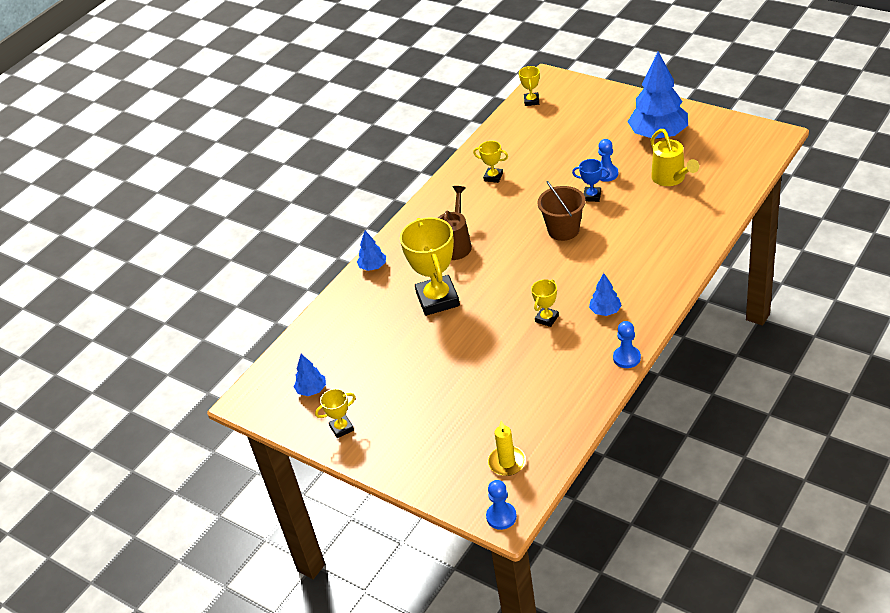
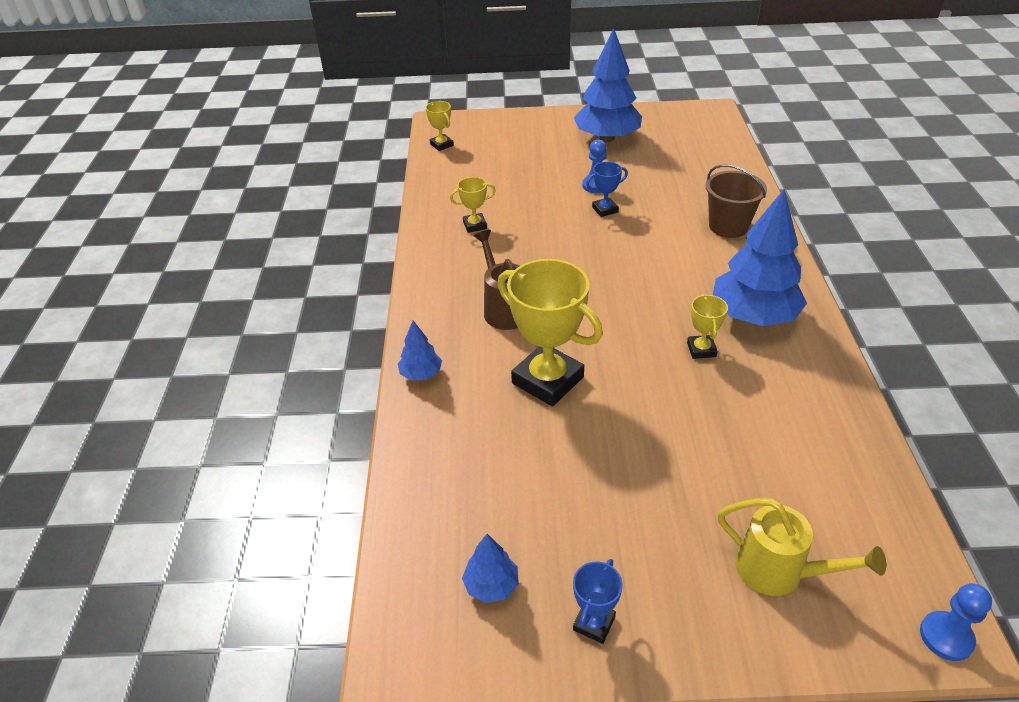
camera: 40 degrees left, 0 degrees up
yellow trophy [315,389,355,438] -> blue trophy [573,559,623,644]
yellow candle [488,421,526,476] -> none
brown bucket [537,181,586,241] -> brown bucket moved to [706,164,767,238]
blue tree [589,273,622,316] -> blue tree [713,190,807,326], size x2.16
blue pawn [613,321,641,368] -> none
yellow watering can [651,129,699,186] -> yellow watering can moved to [718,498,886,596]

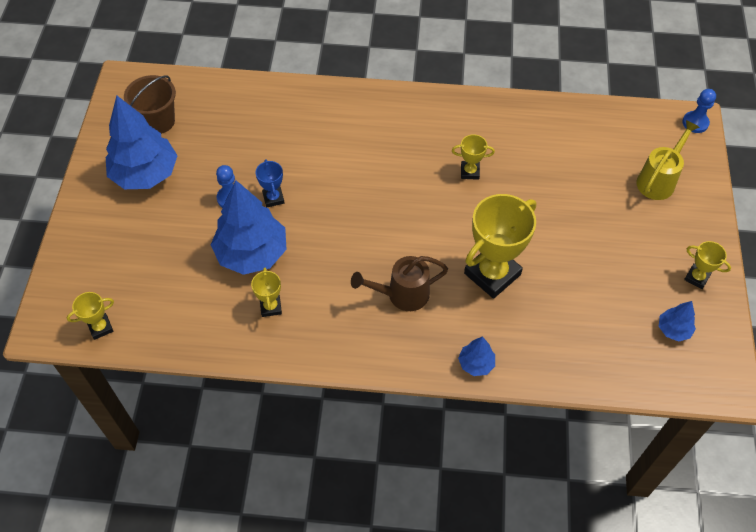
camera: 85 degrees left, 15 degrees up
blue trophy [573,559,623,644] -> yellow trophy [684,241,731,289]
brown bucket [706,164,767,238] -> brown bucket moved to [124,75,176,134]
blue tree [713,190,807,326] -> blue tree moved to [211,180,287,275]

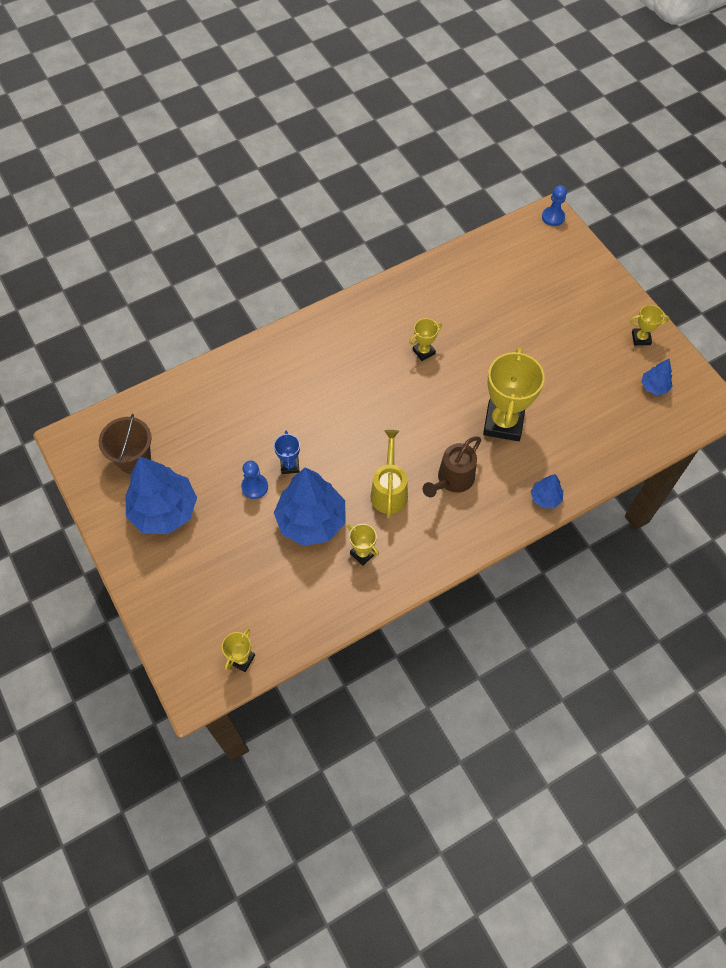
camera: 35 degrees left, 5 degrees up
blue trophy [255,160,284,207] -> blue trophy turned 45 degrees clockwise [274,431,300,474]
yellow watering can [636,120,700,200] -> yellow watering can moved to [370,430,408,519]

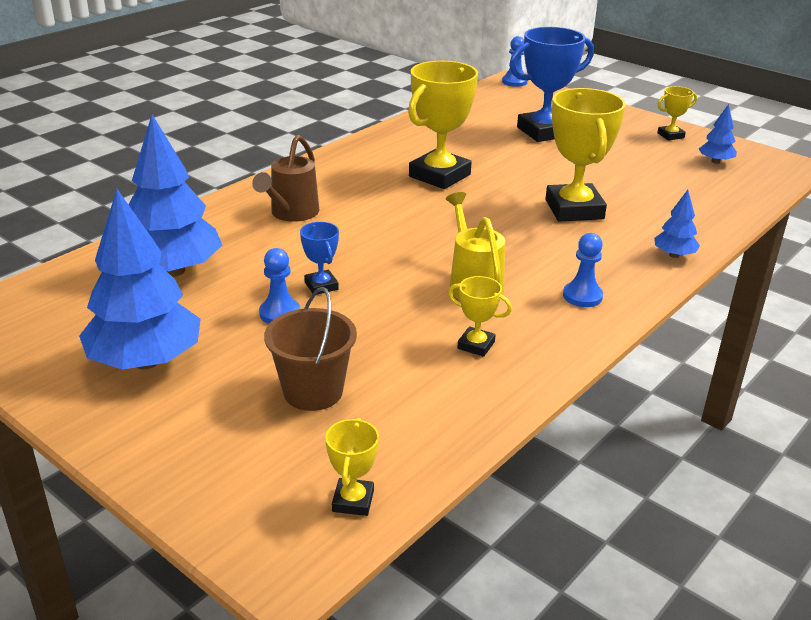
camera: 20 degrees left, 30 degrees down
brown bucket [99,414,152,474] -> brown bucket moved to [264,287,357,411]
blue tree [274,467,346,546] -> blue tree moved to [128,115,222,277]
yellow trophy [409,318,442,361] -> yellow trophy [408,61,478,189], size x2.09
brown watering can [423,436,481,497] -> brown watering can moved to [252,135,319,222]
none -> blue trophy [509,27,594,142]
none -> blue pawn [563,233,603,307]

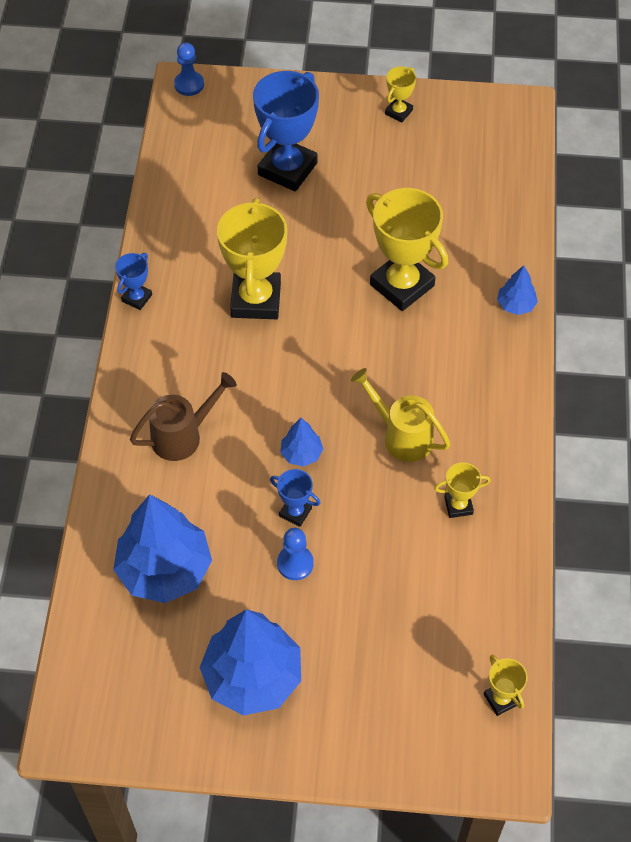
camera: 35 degrees left, 25 degrees up
brown watering can [252,135,319,222] -> brown watering can turned 105 degrees counterclockwise [130,372,237,461]
brown bucket [264,287,357,411] -> none
blue pawn [563,233,603,307] -> none
blue tree [699,104,737,164] -> blue tree moved to [280,418,323,467]
none -> blue trophy [115,253,152,310]

